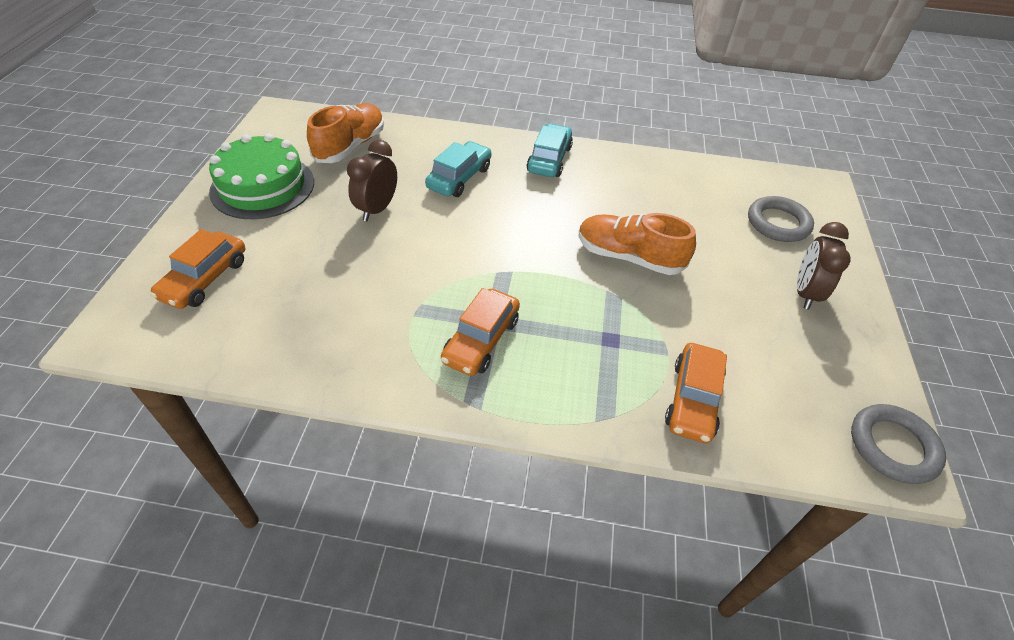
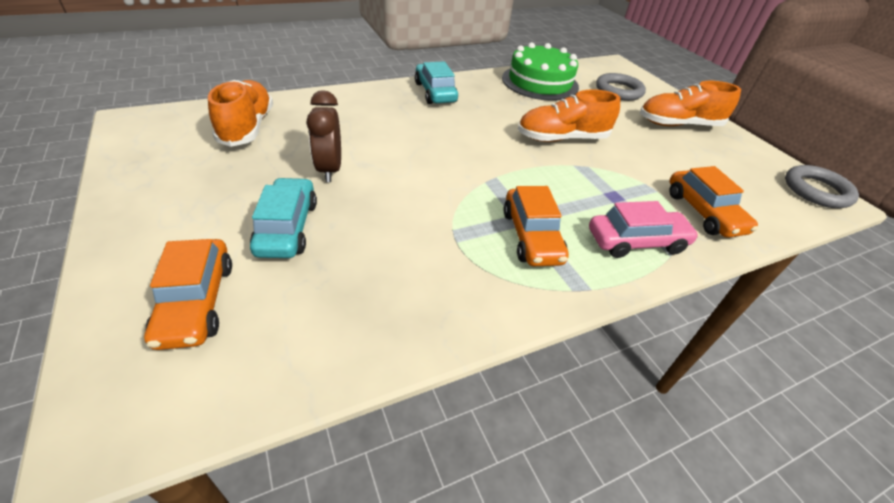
camera: 35 degrees left, 5 degrees down
green cake [209,133,314,219] -> green cake moved to [502,42,579,101]
turquoise car [425,141,491,197] -> turquoise car moved to [250,178,317,258]
brown clock [797,222,851,309] -> orange shoe [640,81,741,126]
none -> pink car [589,201,699,258]

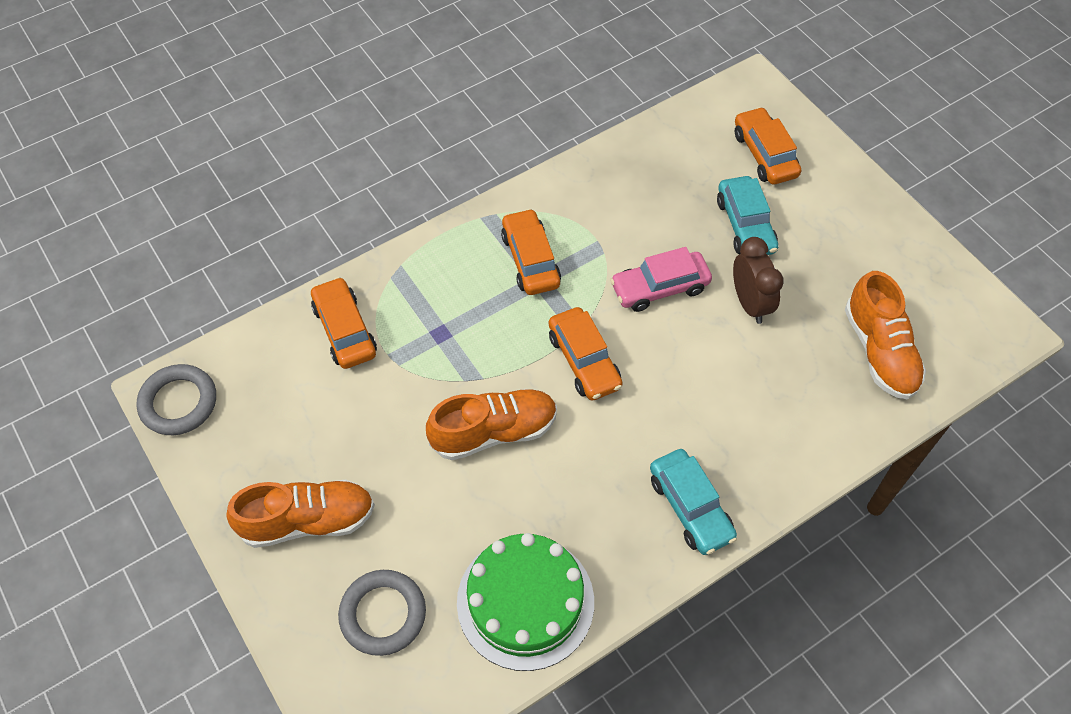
camera: 175 degrees right, 15 degrees up
pink car [589,201,699,258] -> pink car moved to [610,247,712,312]
none -> orange car [549,307,623,401]

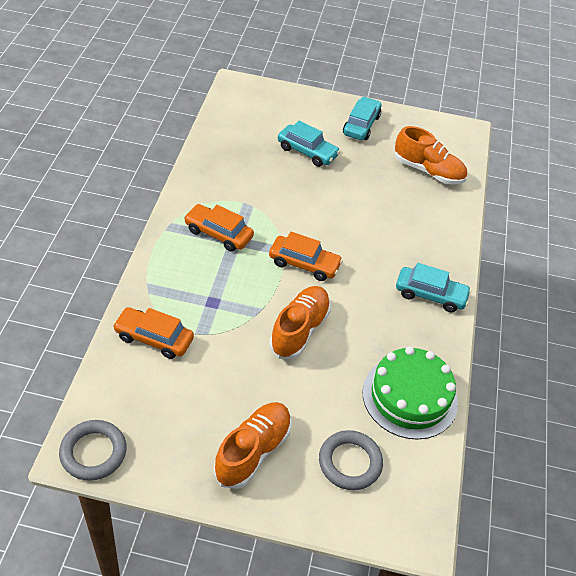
camera: 50 degrees left, 10 degrees down
pink car [610,247,712,312] -> none
brown clock [733,237,784,324] -> none
orange car [735,107,801,184] -> none
none -> turquoise car [343,97,381,140]

